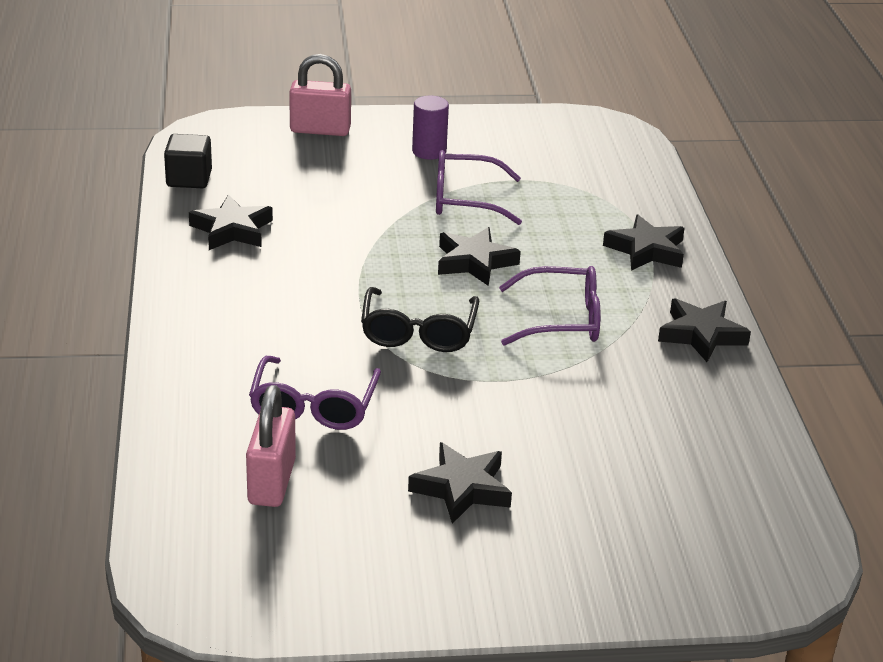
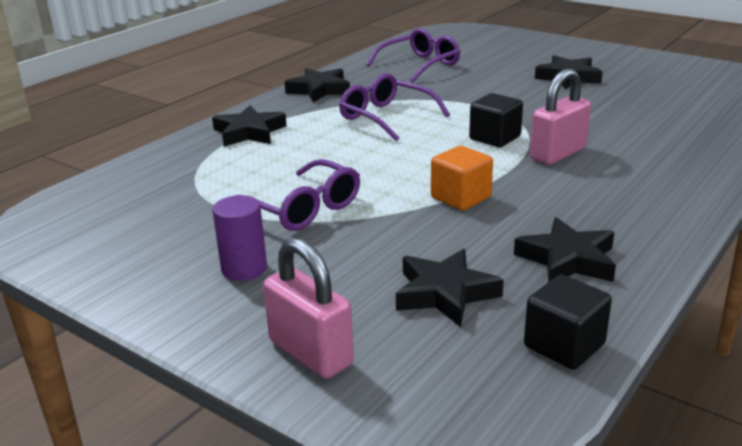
camera: 135 degrees left, 5 degrees down
pink padlock [246,385,296,507] -> pink padlock moved to [530,69,591,165]
purple glasses [249,356,381,430] -> purple glasses moved to [366,28,460,82]
black glasses [361,287,479,352] -> black cube [469,93,523,147]
black star [438,227,521,286] -> black star moved to [396,249,504,327]
none -> orange cube [431,146,493,210]

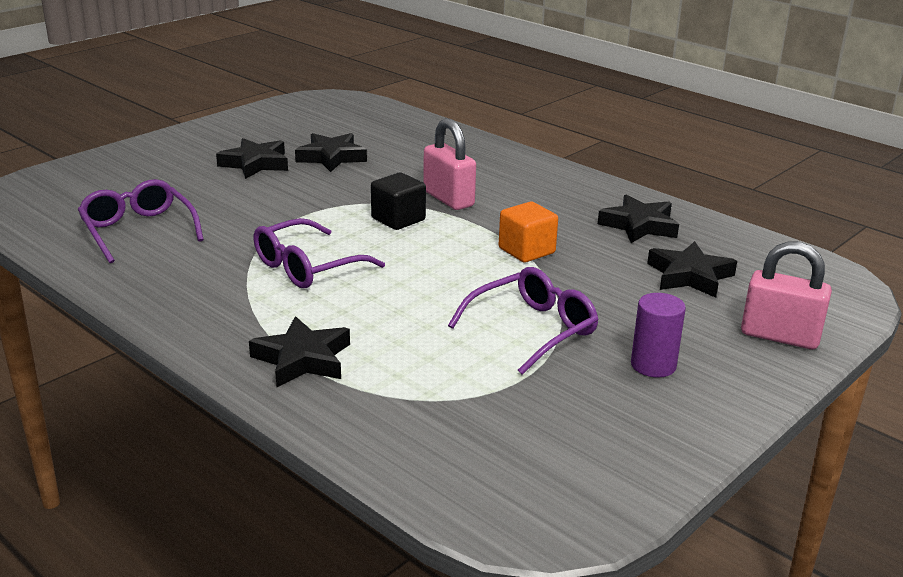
camera: 85 degrees left, 0 degrees up
pink padlock [263,237,354,379] -> pink padlock turned 60 degrees clockwise [741,241,832,349]
black star [284,68,350,103] -> black star moved to [295,133,367,172]
black cube [524,274,612,370] -> none

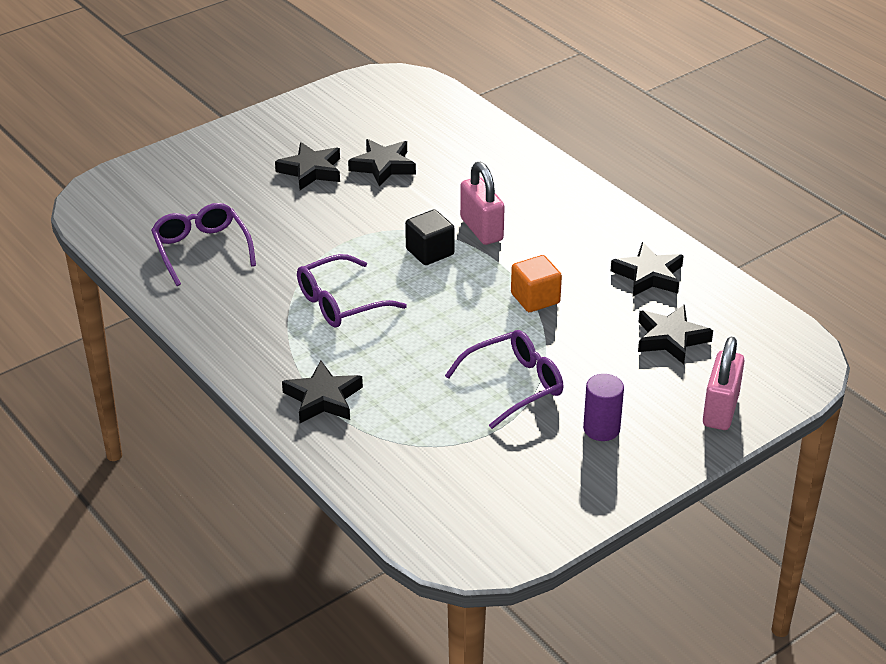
camera: 10 degrees right, 10 degrees up
pink padlock [741,241,832,349] -> pink padlock turned 75 degrees clockwise [703,337,745,430]

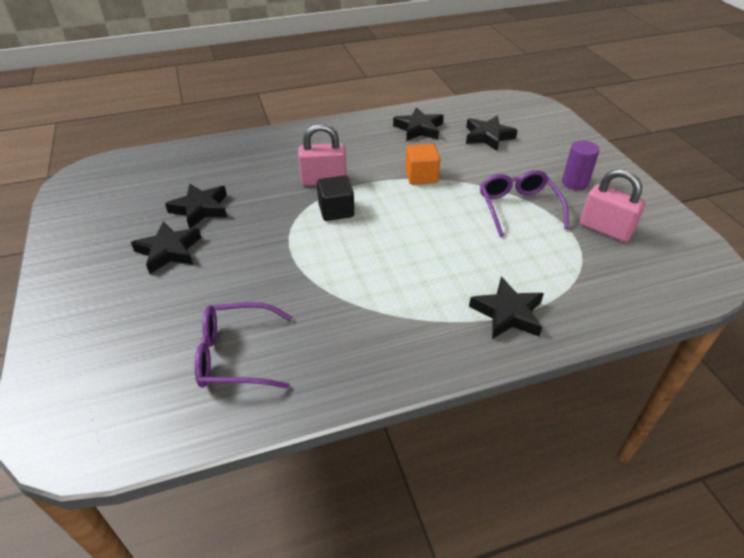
camera: 70 degrees left, 5 degrees up
purple glasses [297,254,407,327] -> none
pink padlock [703,337,745,430] -> pink padlock moved to [580,168,645,242]

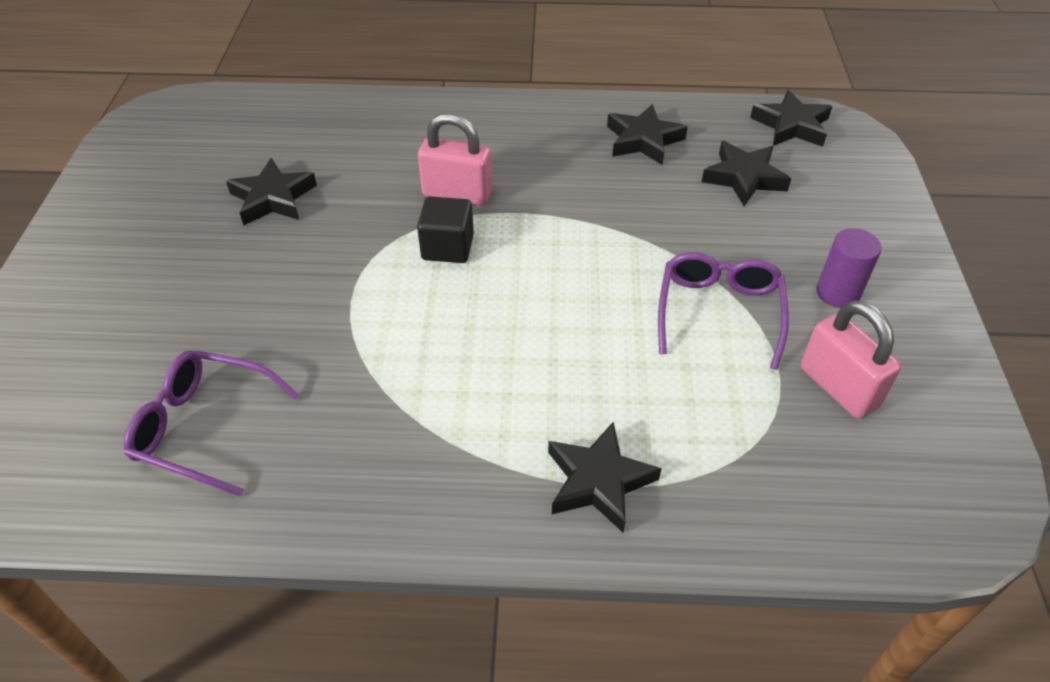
camera: 20 degrees right, 5 degrees up
black star [131,221,202,274] -> black star moved to [750,90,832,147]
orange cube [405,144,440,185] -> none

